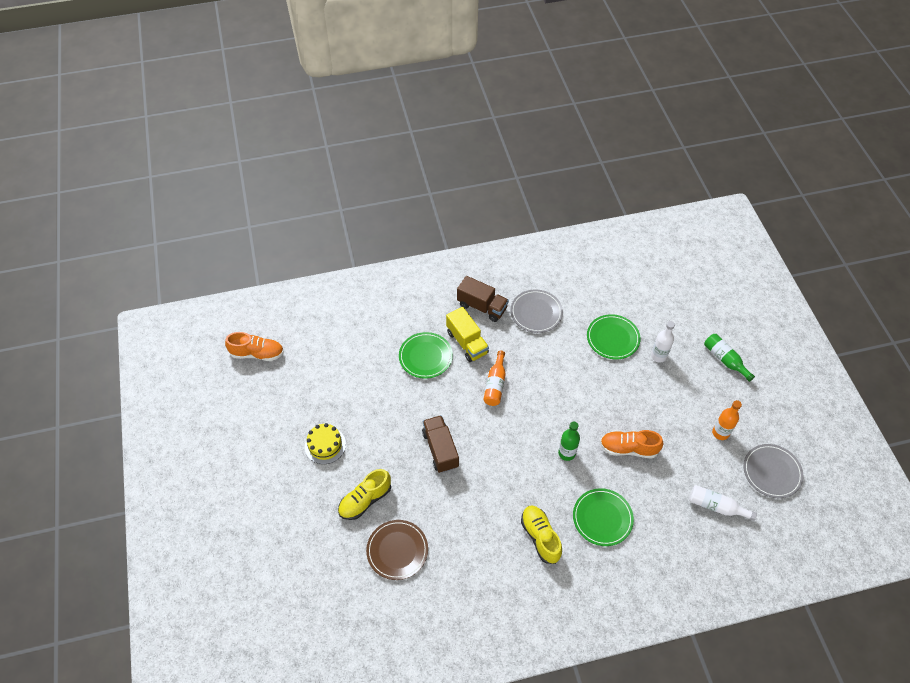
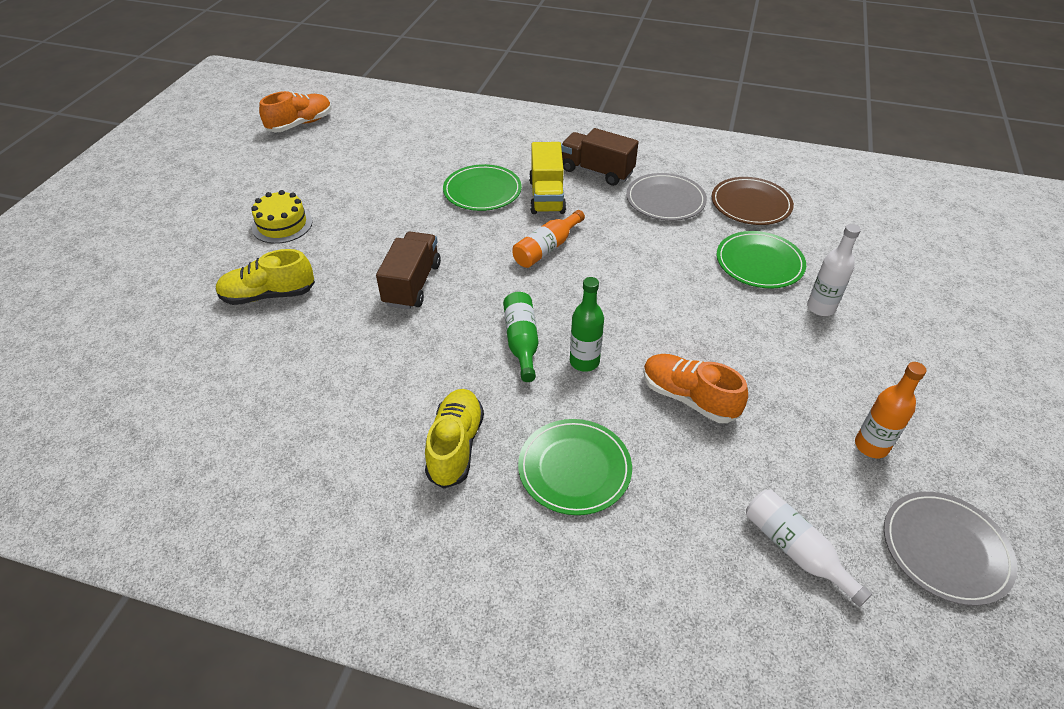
camera: 30 degrees right, 10 degrees down
orange shoe [225,332,284,361] -> orange shoe turned 75 degrees counterclockwise [259,91,332,132]
brown plate [366,520,428,580] -> brown plate moved to [712,177,794,225]
brown truck [457,276,509,322] -> brown truck turned 150 degrees clockwise [561,128,638,186]
green bottle [704,334,755,382] -> green bottle moved to [503,292,538,382]

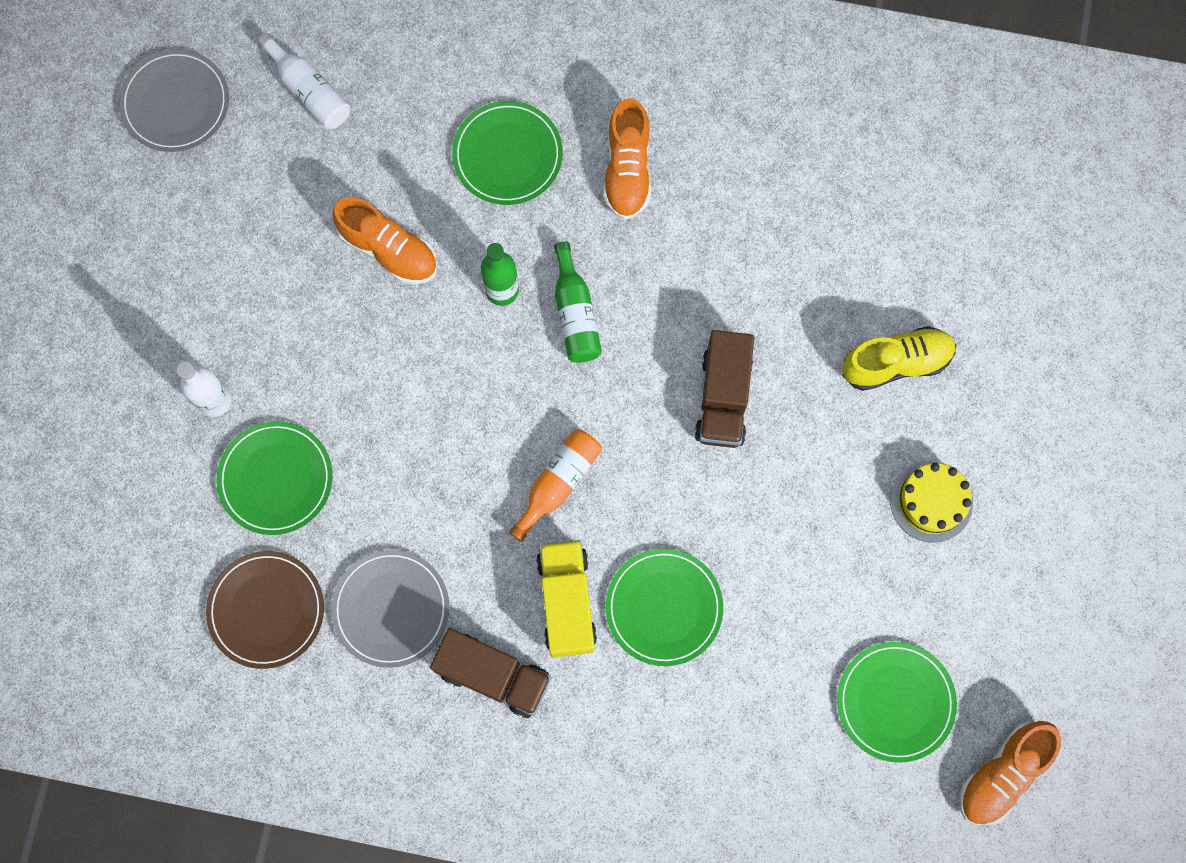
camera: 175 degrees right, 30 degrees up
yellow shoe [425,389,484,489] -> orange shoe [603,98,651,220]
orange bottle [855,362,926,458] -> none
none -> green plate [837,642,957,763]

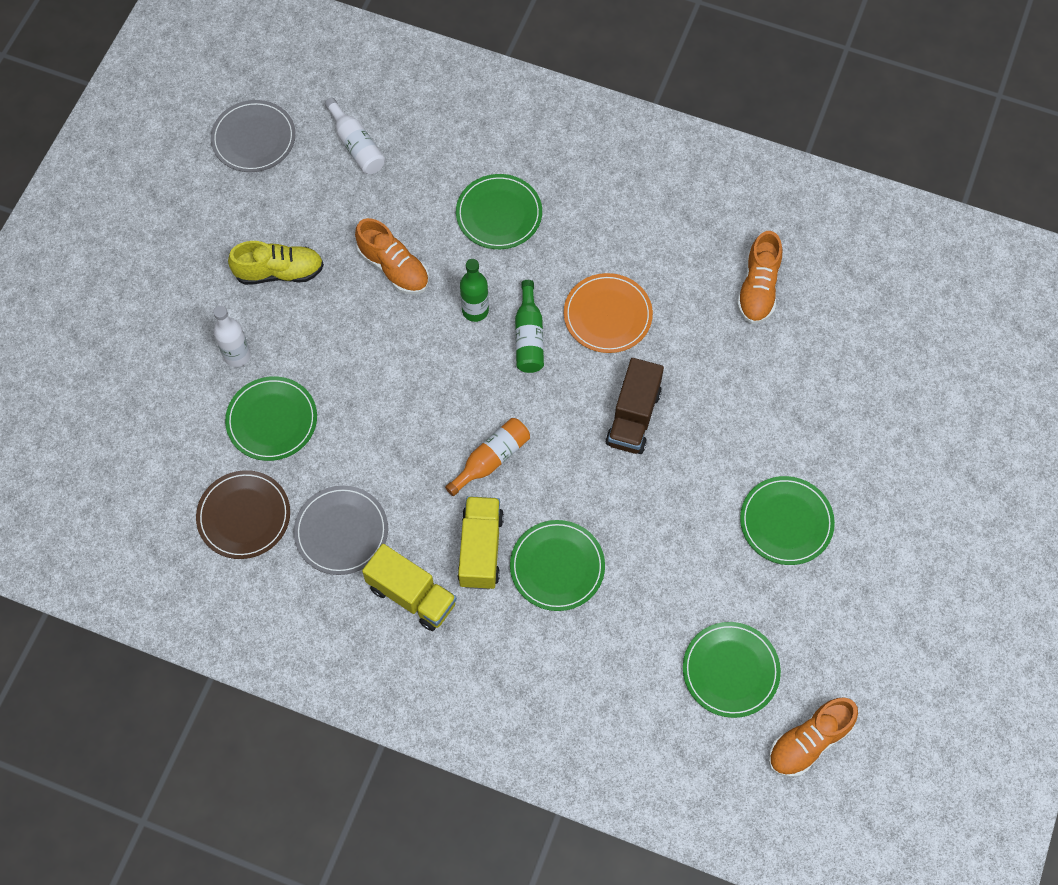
camera: 10 degrees right, 10 degrees down
brown truck [430,628,551,718] -> yellow truck [362,544,457,631]
orange shoe [603,98,651,220] -> orange shoe moved to [737,231,782,324]
yellow shoe [842,326,956,391] -> yellow shoe moved to [228,241,324,285]
yellow cake [890,461,973,543] -> green plate [740,476,835,565]
none -> orange plate [564,273,653,353]

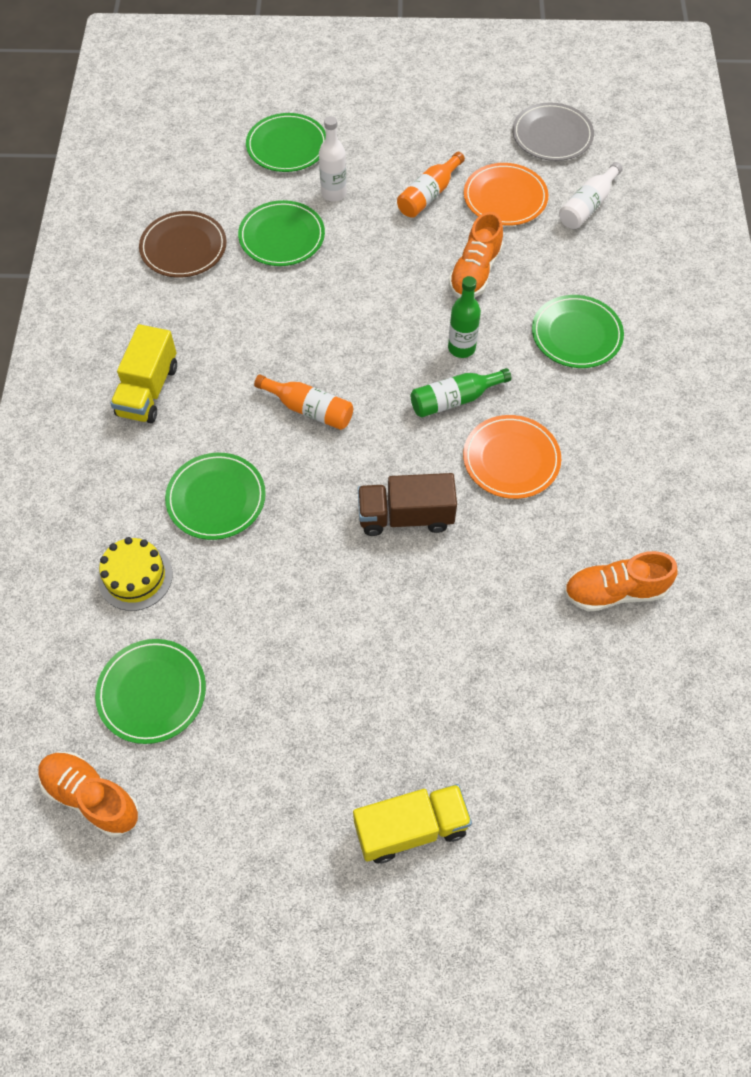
camera: 70 degrees right, 5 degrees down
yellow shoe [228,241,324,285] -> orange bottle [397,152,465,218]
grey plate [294,486,388,575] -> none
yellow truck [457,496,504,589] -> yellow truck moved to [353,784,472,863]
green plate [740,476,835,565] -> green plate moved to [246,113,326,172]
none -> yellow cake [98,537,173,611]
none -> orange plate [464,163,549,226]

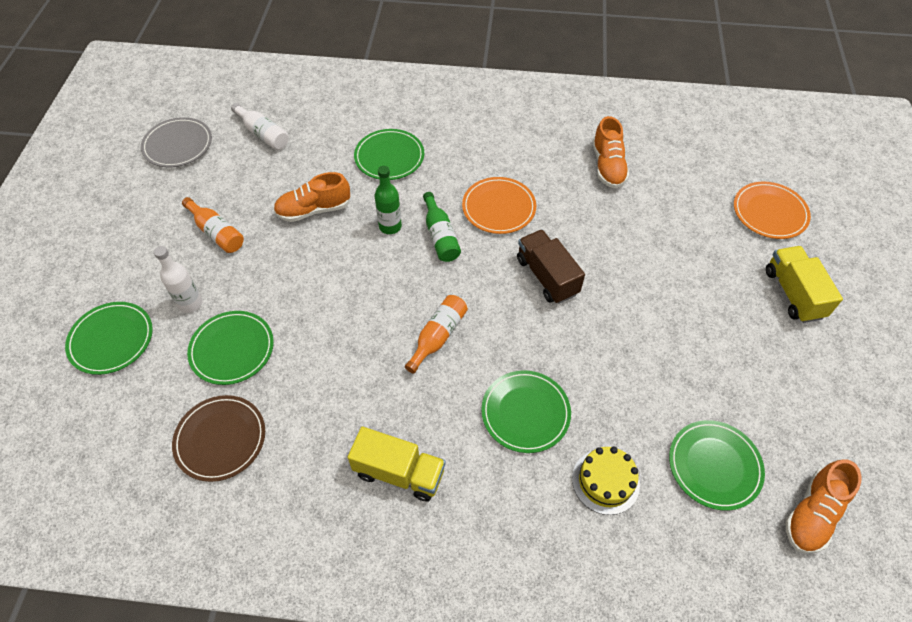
camera: 85 degrees left, 5 degrees down
brown truck [358,473,457,536] -> brown truck turned 150 degrees clockwise [517,230,585,304]
orange shoe [449,212,503,299] -> orange shoe turned 135 degrees clockwise [273,172,350,222]
orange plate [464,163,549,226] -> orange plate moved to [734,182,811,239]

